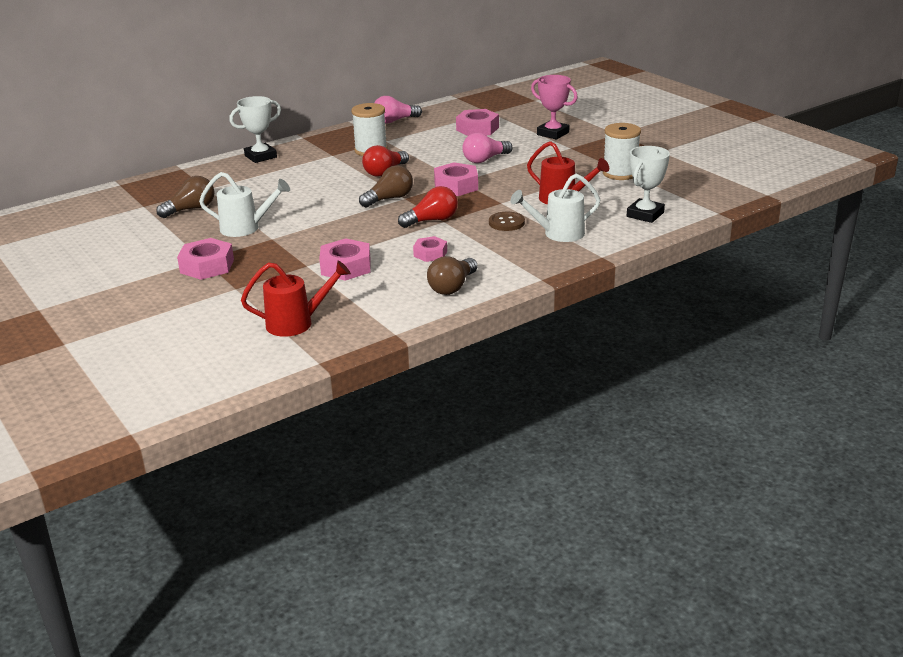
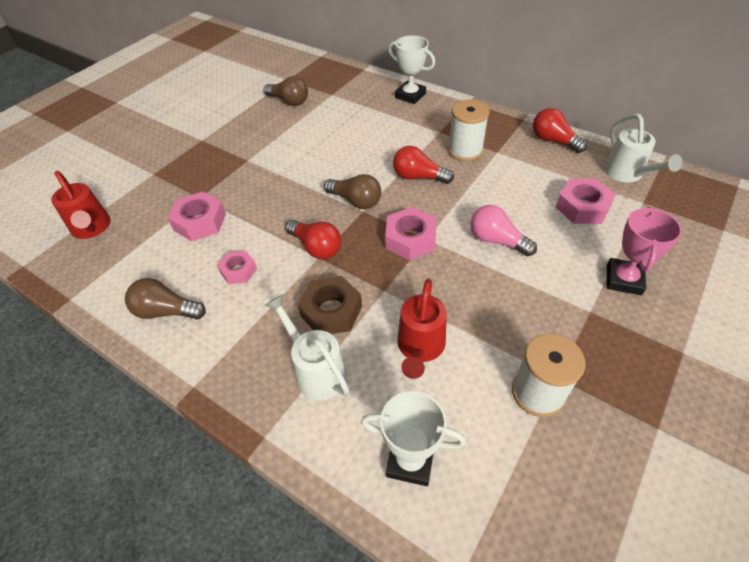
camera: 70 degrees right, 20 degrees up
pink nut [177,238,234,280] -> none
white watering can [199,172,290,237] -> white watering can moved to [604,114,683,183]
pink light bulb [374,96,422,124] -> red light bulb [533,108,587,153]
brown button [489,212,525,231] -> brown nut [297,276,362,334]

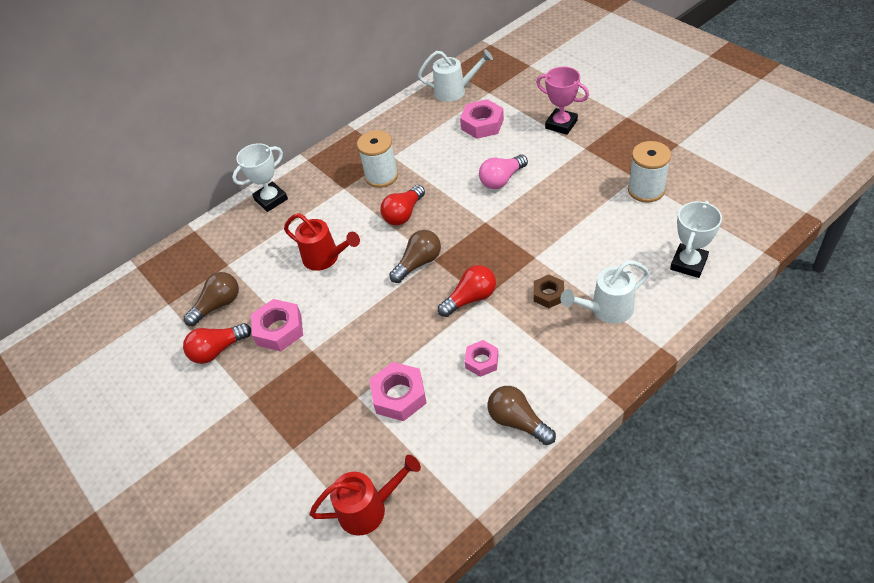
camera: 70 degrees left, 0 degrees up
brown light bulb [125,278,206,320] -> brown light bulb turned 105 degrees clockwise [487,386,556,445]
brown nut [297,276,362,334] -> brown nut [534,275,564,308], size x0.63
pink nut [385,207,436,260] -> pink nut moved to [251,299,303,351]
red watering can [397,279,447,379] -> red watering can moved to [284,213,360,271]
red light bulb [533,108,587,153] -> red light bulb moved to [183,323,251,364]

